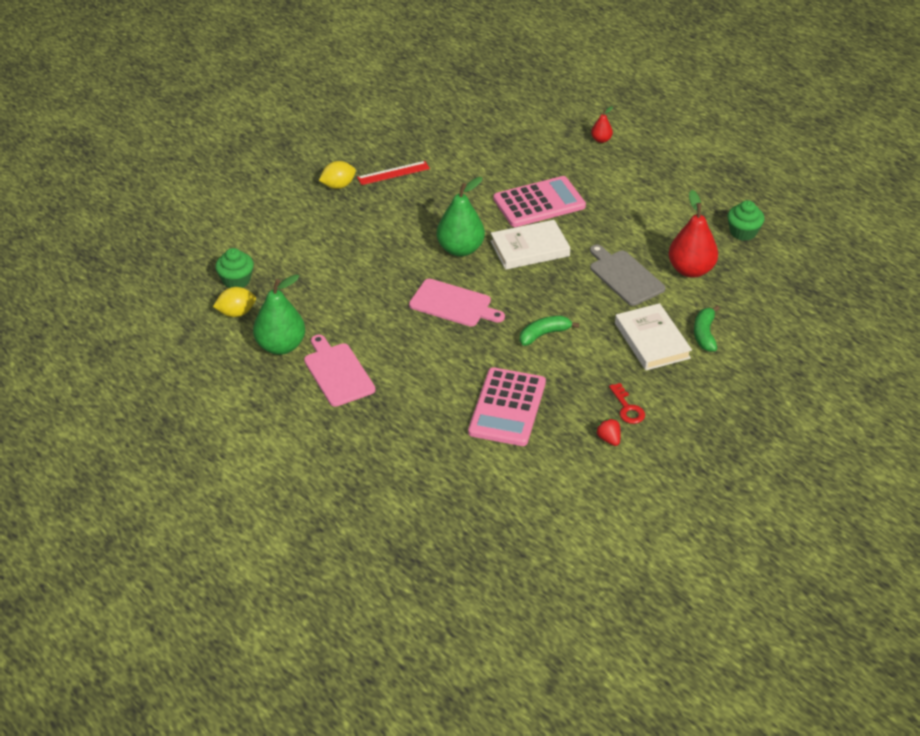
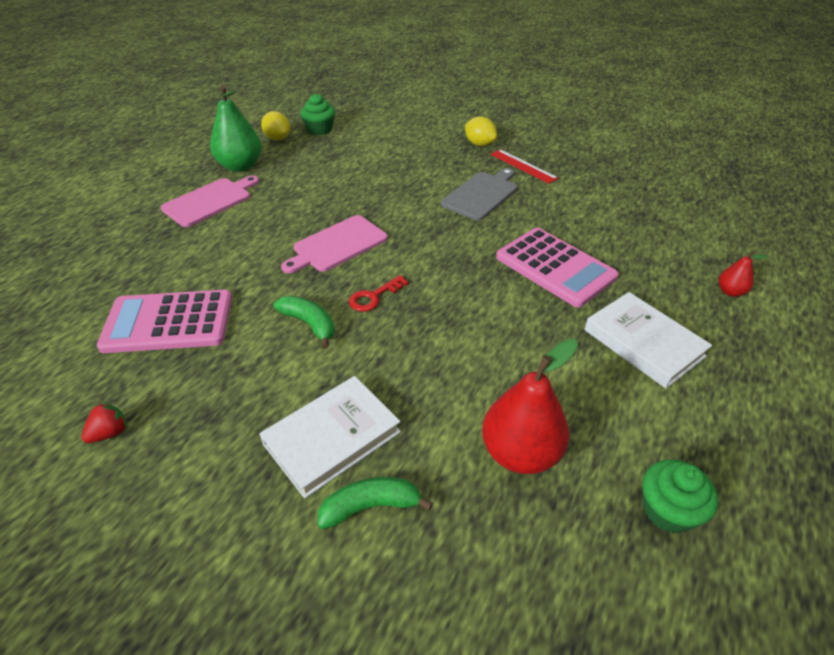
camera: 70 degrees right, 0 degrees up
pink cutting board [409,279,505,326] -> pink cutting board turned 45 degrees clockwise [281,215,388,273]
green pear [437,177,485,256] -> none
white book [491,220,570,270] -> white book moved to [584,292,712,388]
grey cutting board [590,245,666,306] -> grey cutting board moved to [441,168,517,220]
red key [609,383,645,424] -> red key moved to [349,275,409,312]

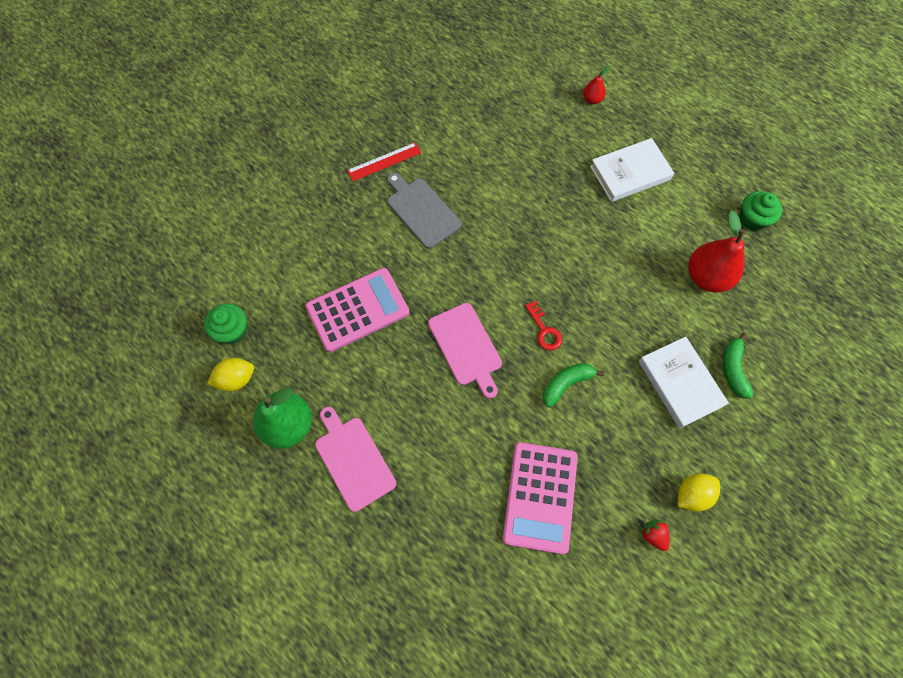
camera: 75 degrees left, 25 degrees up
yellow lemon [465,116,497,146] -> yellow lemon moved to [678,473,720,512]
pink calculator [496,228,619,307] -> pink calculator moved to [305,268,409,352]

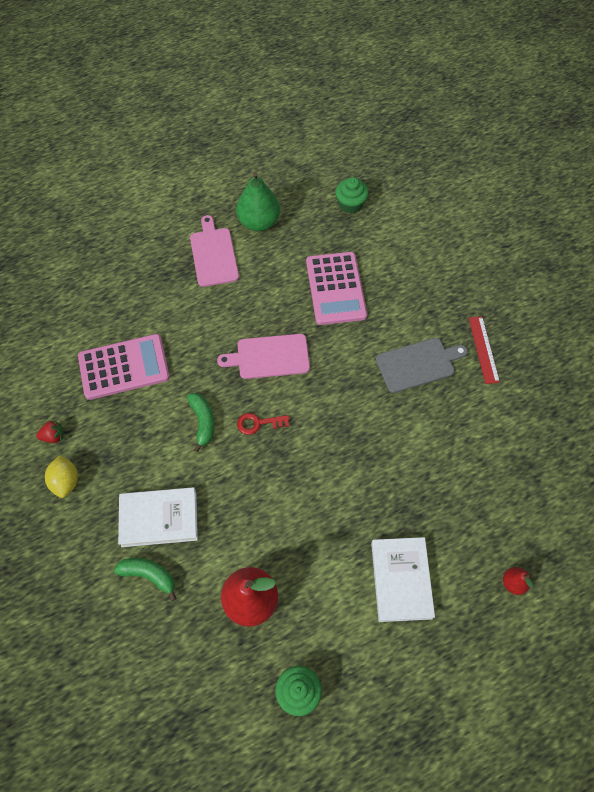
camera: 110 degrees right, 5 degrees down
yellow lemon [208,358,254,391] -> none
pink cutting board [315,407,396,512] -> pink cutting board turned 90 degrees counterclockwise [190,215,239,287]
pink calculator [503,442,578,554] -> pink calculator turned 135 degrees clockwise [78,334,170,400]

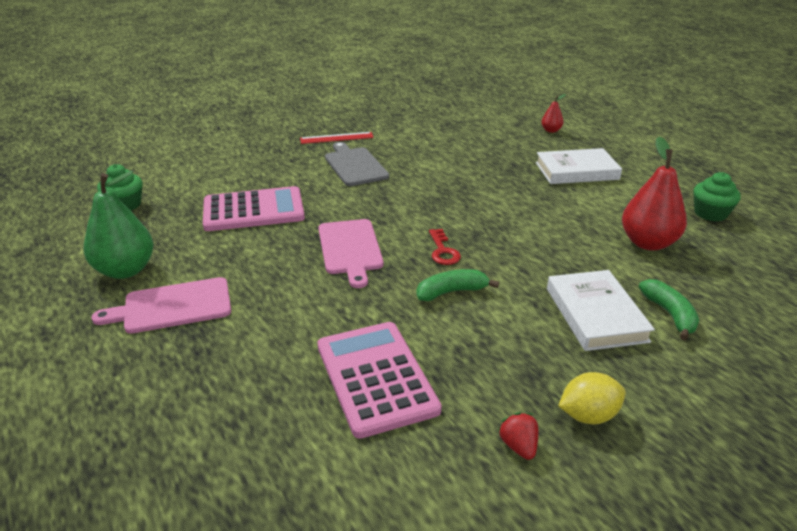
camera: 95 degrees left, 30 degrees down
green banana [114,558,177,601] -> green banana turned 150 degrees clockwise [639,279,699,340]

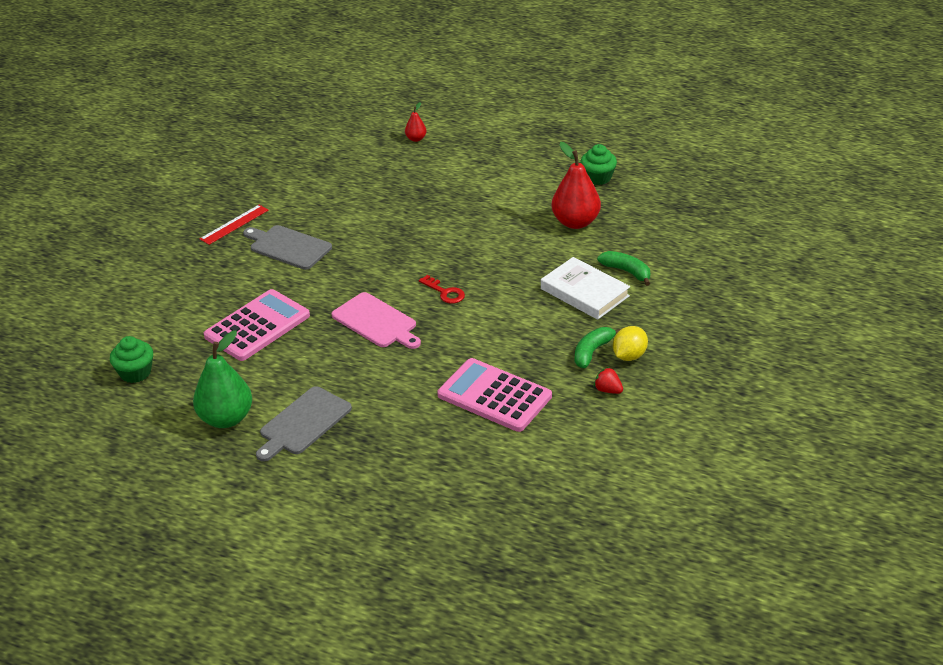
camera: 35 degrees left, 5 degrees up
pink cutting board [91,277,231,334] -> grey cutting board [256,386,352,462]
green banana [417,269,499,301] -> green banana moved to [574,327,621,368]
white book [536,148,622,184] -> none

